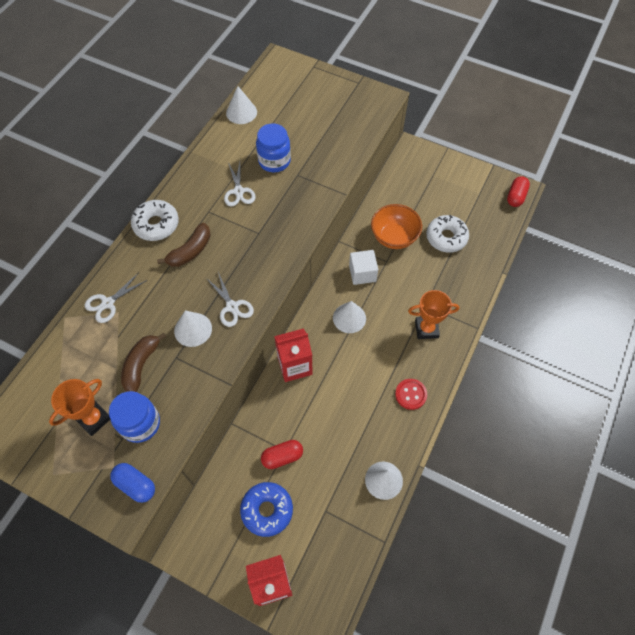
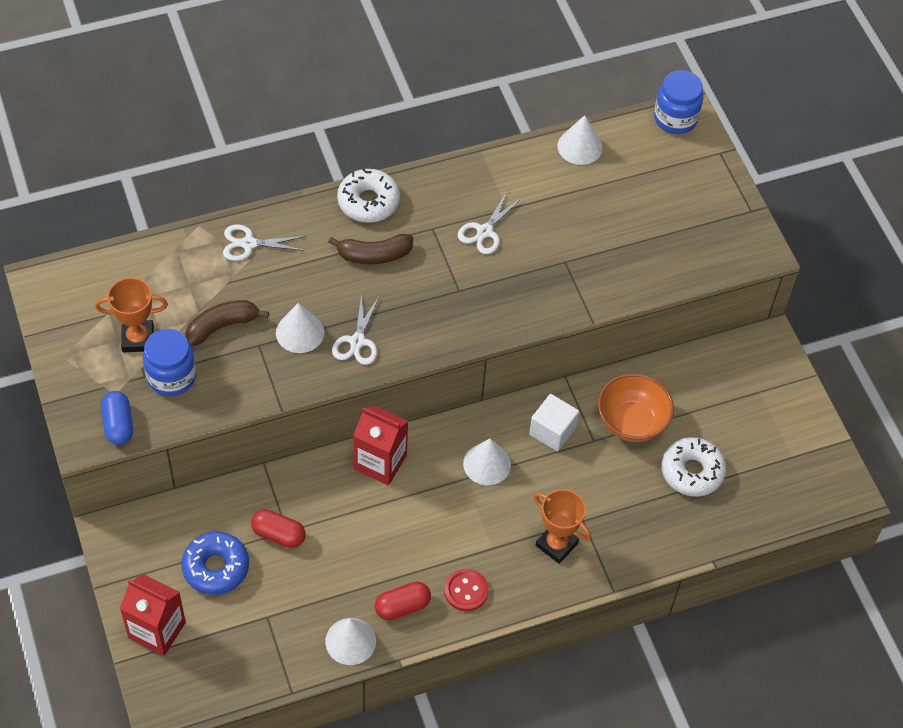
camera: 40 degrees right, 5 degrees down
blue jar [256,123,291,172] -> blue jar moved to [654,70,703,134]
red capsule [507,176,530,207] -> red capsule moved to [375,582,431,620]

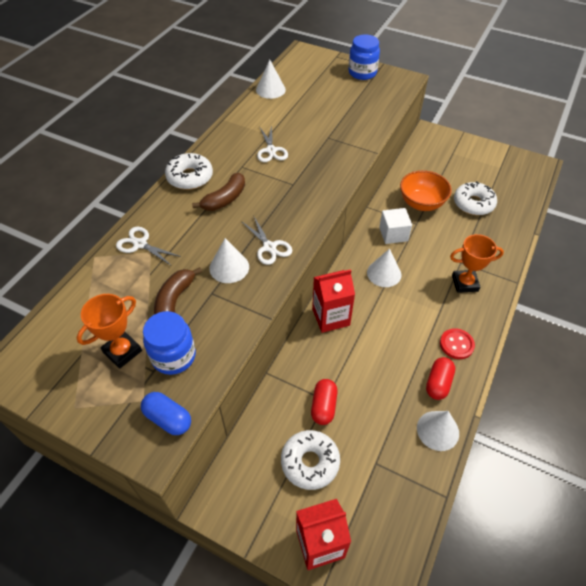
camera: 40 degrees left, 5 degrees down
blue donut [181,531,249,595] -> white donut [281,430,340,490]
white scissors [223,225,305,261] -> white scissors turned 75 degrees clockwise [116,227,181,265]
red capsule [251,509,306,548] -> red capsule turned 60 degrees counterclockwise [311,379,337,425]
blue jar [654,70,703,134] -> blue jar moved to [348,35,380,80]

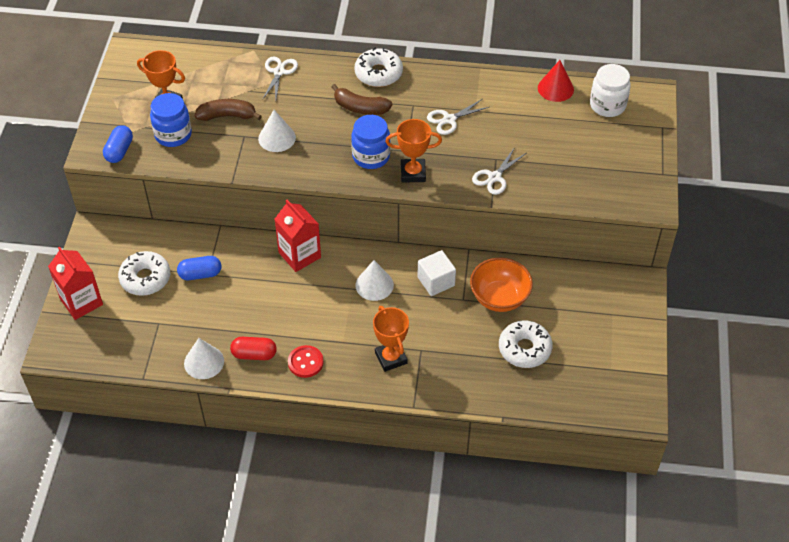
camera: 70 degrees right, 0 degrees up
white scissors [241,217,292,265] -> white scissors moved to [472,147,526,195]
white cone [256,60,286,99] -> red cone [538,60,574,102]
red capsule [311,379,337,425] -> blue capsule [177,256,221,280]
blue jar [348,35,380,80] -> blue jar moved to [351,115,390,169]
none -> orange trophy [386,119,442,183]
none -> white jar [590,64,631,117]

